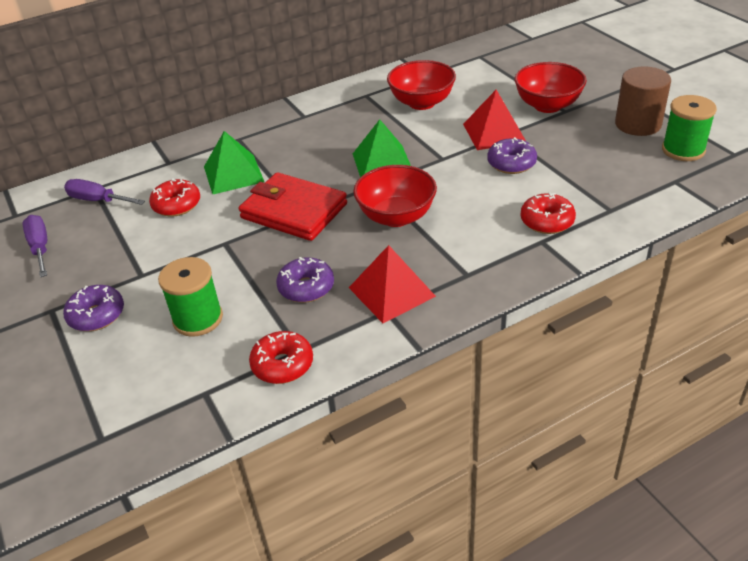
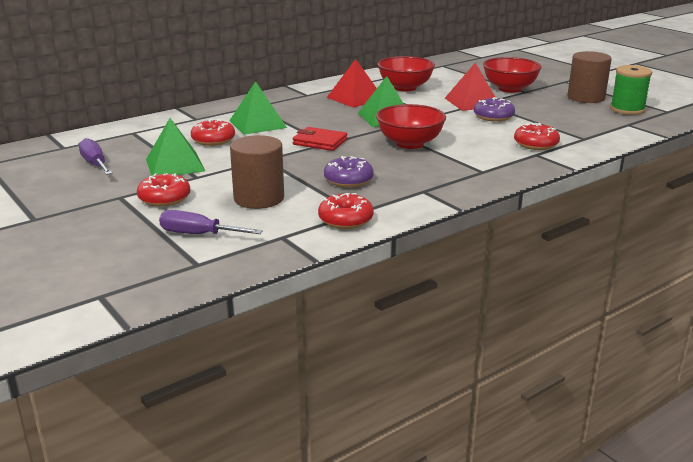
camera: 10 degrees left, 15 degrees down
purple donut [63,285,124,331] -> red donut [137,173,191,207]
purple screwdriver [64,179,145,205] -> purple screwdriver moved to [159,210,263,234]
green spool [158,257,223,337] -> brown cylinder [230,135,284,209]
red wallet [239,172,347,241] -> red wallet [293,127,347,151], size x0.60
red pyramid [349,245,436,323] -> red pyramid moved to [326,59,377,107]
none -> green pyramid [146,118,205,176]

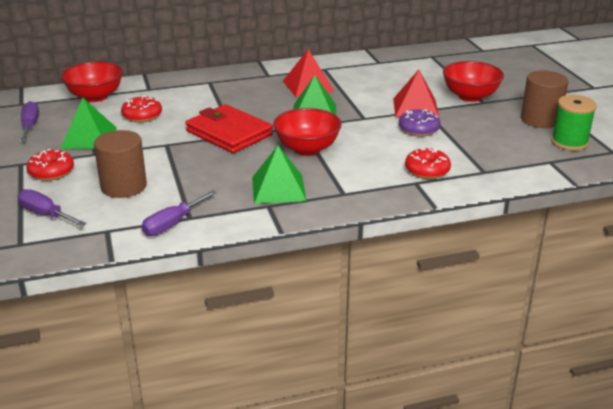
camera: 20 degrees right, 5 degrees up
green pyramid [229,81,287,135] -> green pyramid moved to [252,146,307,204]
red wallet [293,127,347,151] -> red wallet [185,104,273,153], size x1.66
red donut [318,193,374,229] -> purple screwdriver [141,190,217,236]
purple donut [324,156,374,188] -> none
red bowl [378,56,435,91] -> red bowl moved to [61,61,123,102]

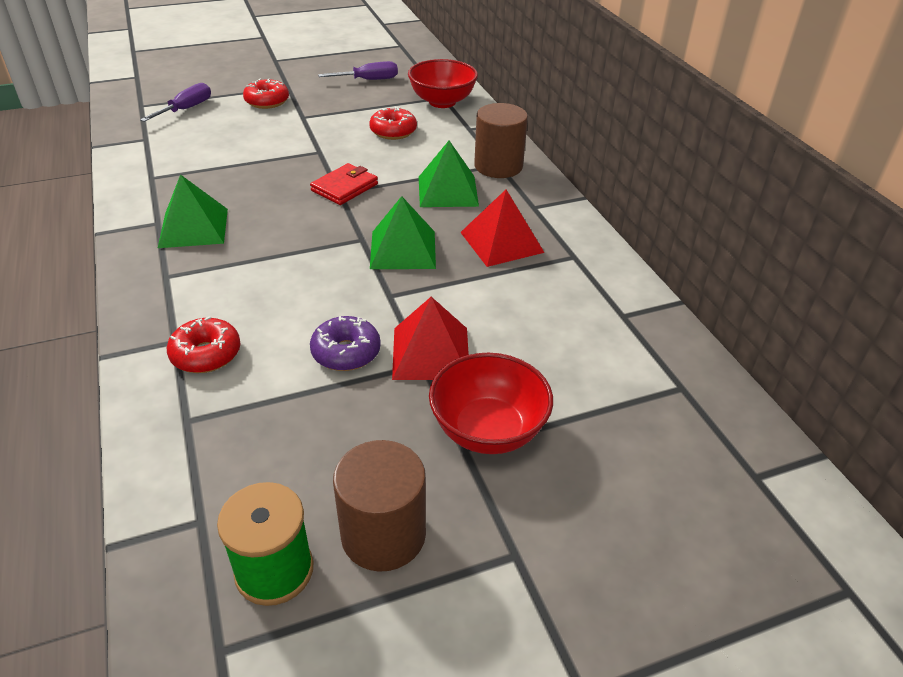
camera: 85 degrees right, 10 degrees up
green pyramid [60,98,117,149] -> green pyramid moved to [419,141,479,207]
brown cylinder [94,130,147,198] -> brown cylinder moved to [474,103,528,178]
purple screwdriver [141,190,217,236] -> none
red wallet [185,104,273,153] -> red wallet [310,163,378,205], size x0.60
red bowl [273,108,342,156] -> none

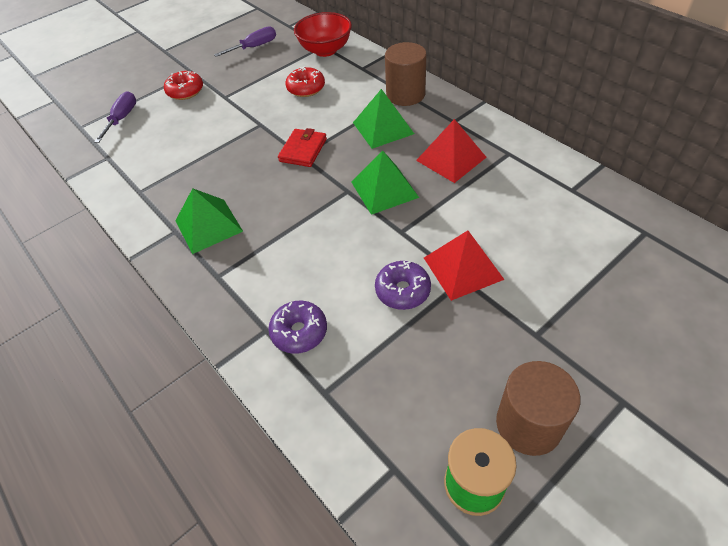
camera: 15 degrees left, 10 degrees up
red donut [167,316,241,373] -> purple donut [268,301,327,354]
red bowl [429,353,553,454] -> none

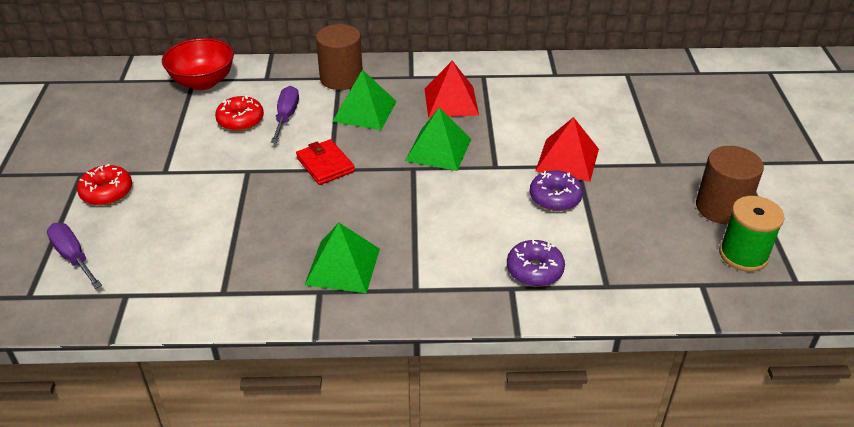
camera: 55 degrees left, 10 degrees down
purple screwdriver [214,26,276,57] -> purple screwdriver moved to [271,86,299,143]

